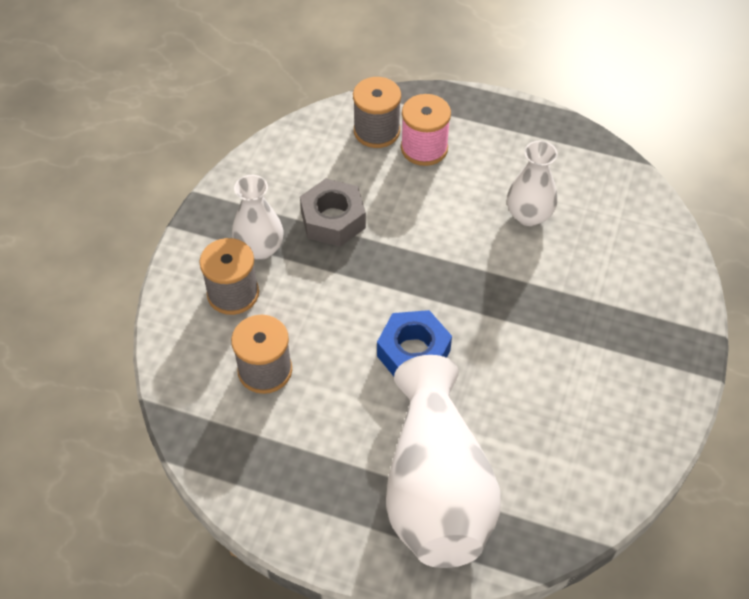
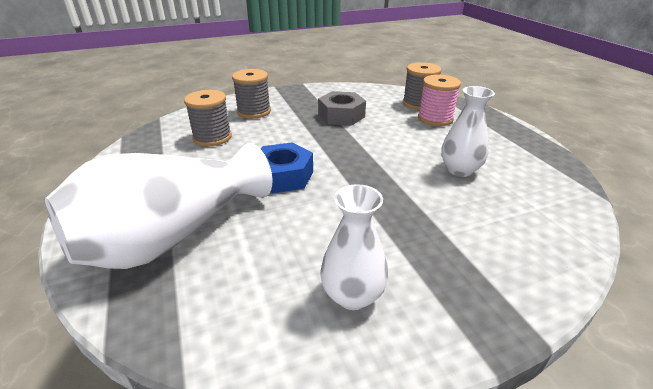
camera: 50 degrees right, 20 degrees down
white vase [232,175,283,260] -> white vase moved to [320,184,388,310]

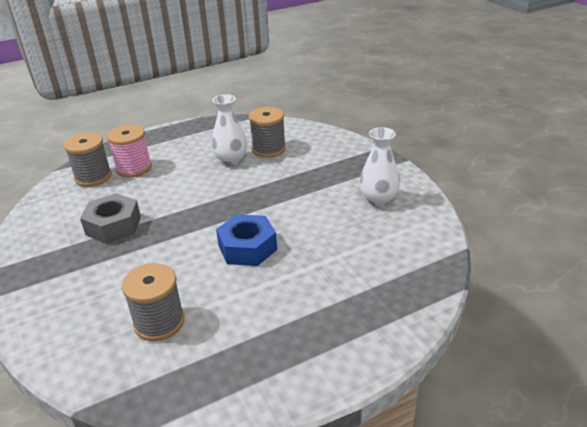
camera: 95 degrees left, 0 degrees up
white vase [45,143,272,269] -> none
grey spool [232,69,271,119] -> grey spool moved to [249,107,286,158]

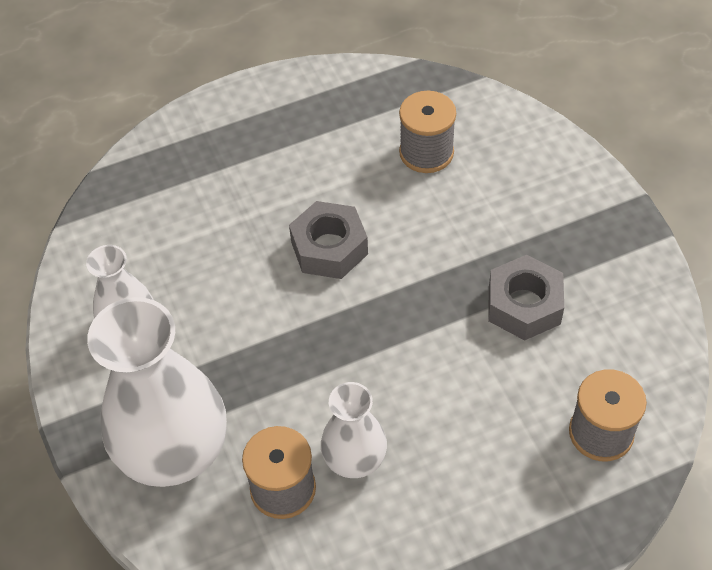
camera: 175 degrees left, 20 degrees up
pink spool [107,125,152,177] -> none
blue nut [216,214,277,266] -> grey nut [289,201,368,279]
none -> white vase [87,297,227,487]

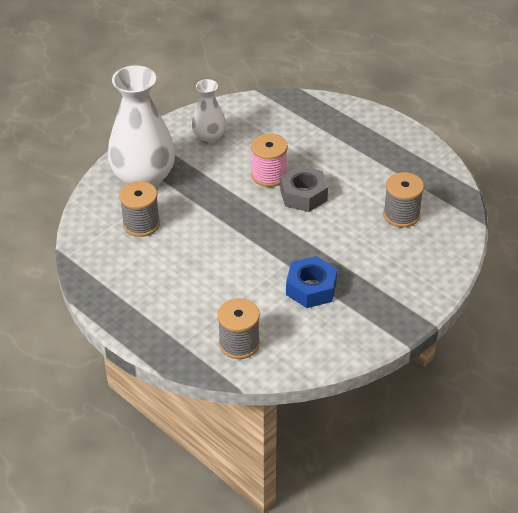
camera: 65 degrees right, 10 degrees down
white vase [321,382,387,478] -> none
grey nut [488,255,564,341] -> blue nut [286,256,337,308]
none -> pink spool [251,134,288,187]

